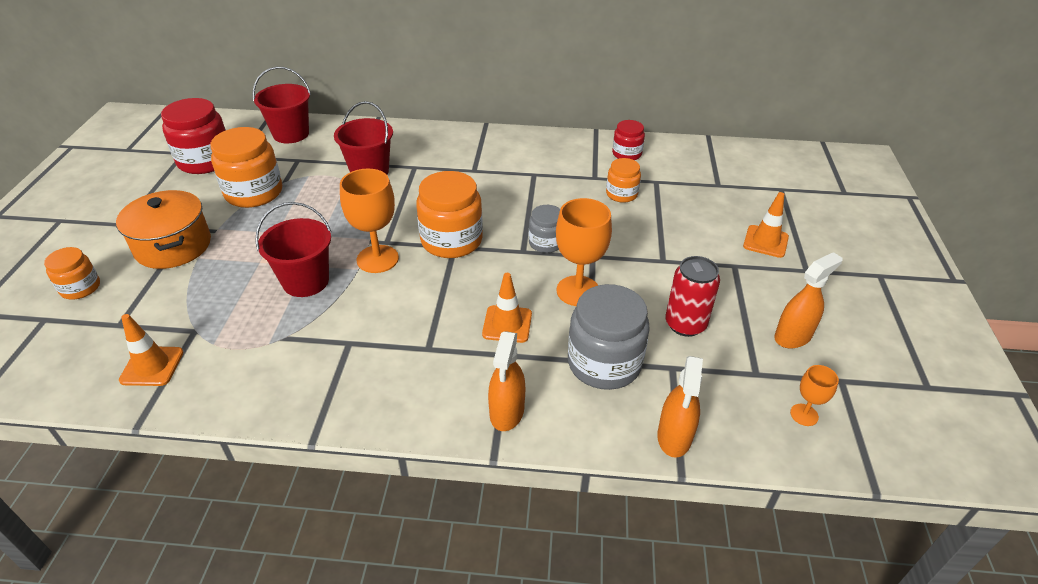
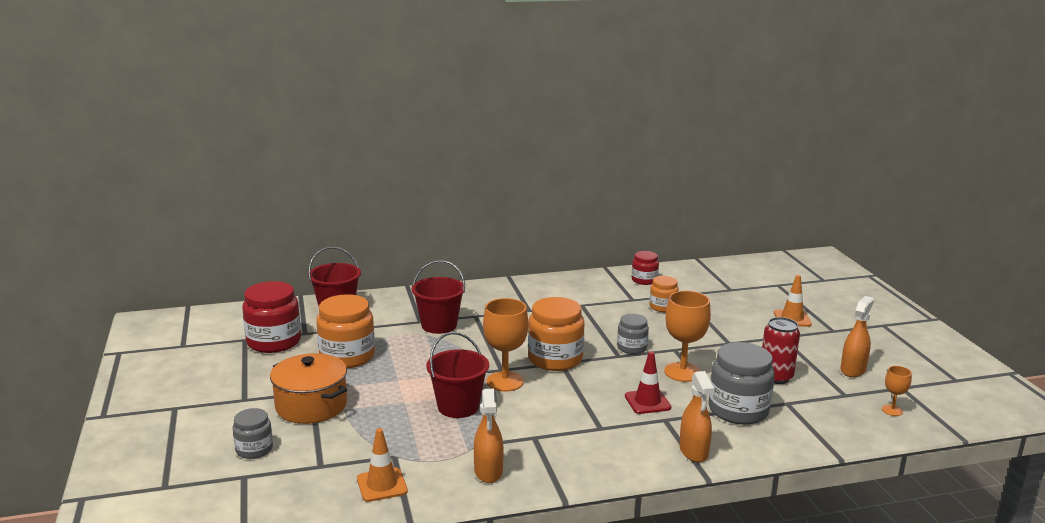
camera: 20 degrees left, 20 degrees down
orange jar [44,247,100,299] -> grey jar [233,408,273,459]
orange traffic cone [482,273,532,343] -> red traffic cone [625,351,671,414]
orange spray bottle [657,356,703,458] -> orange spray bottle moved to [474,389,504,483]

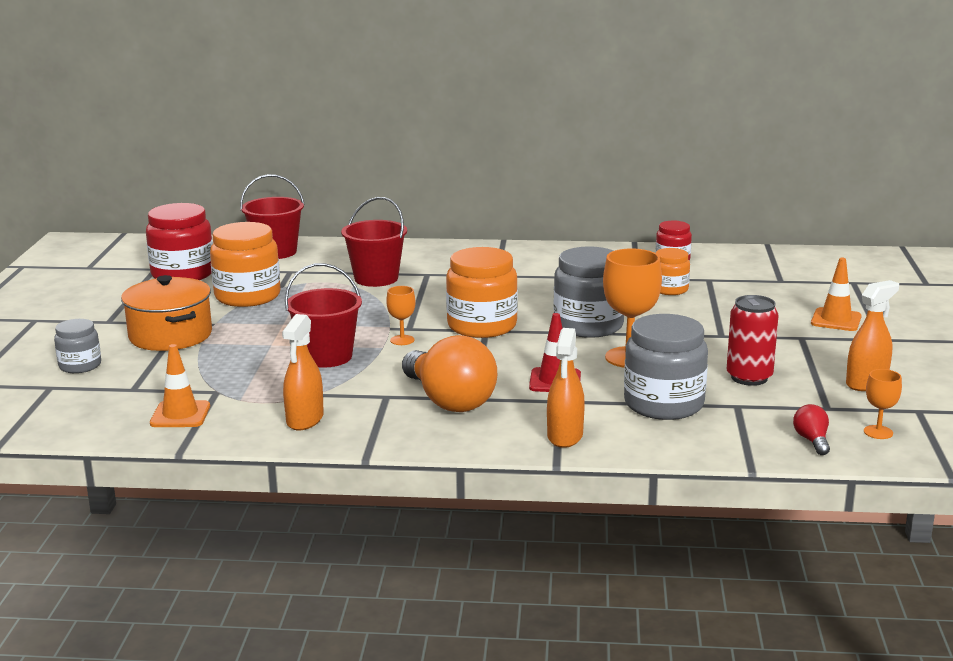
camera: 20 degrees right, 0 degrees up
orange goblet [483,298,528,392] -> orange goblet [386,286,416,345], size x0.52
grey jar [617,314,649,354] -> grey jar [553,246,624,338], size x1.78
none -> orange light bulb [402,335,497,412]
none -> red light bulb [793,404,830,455]

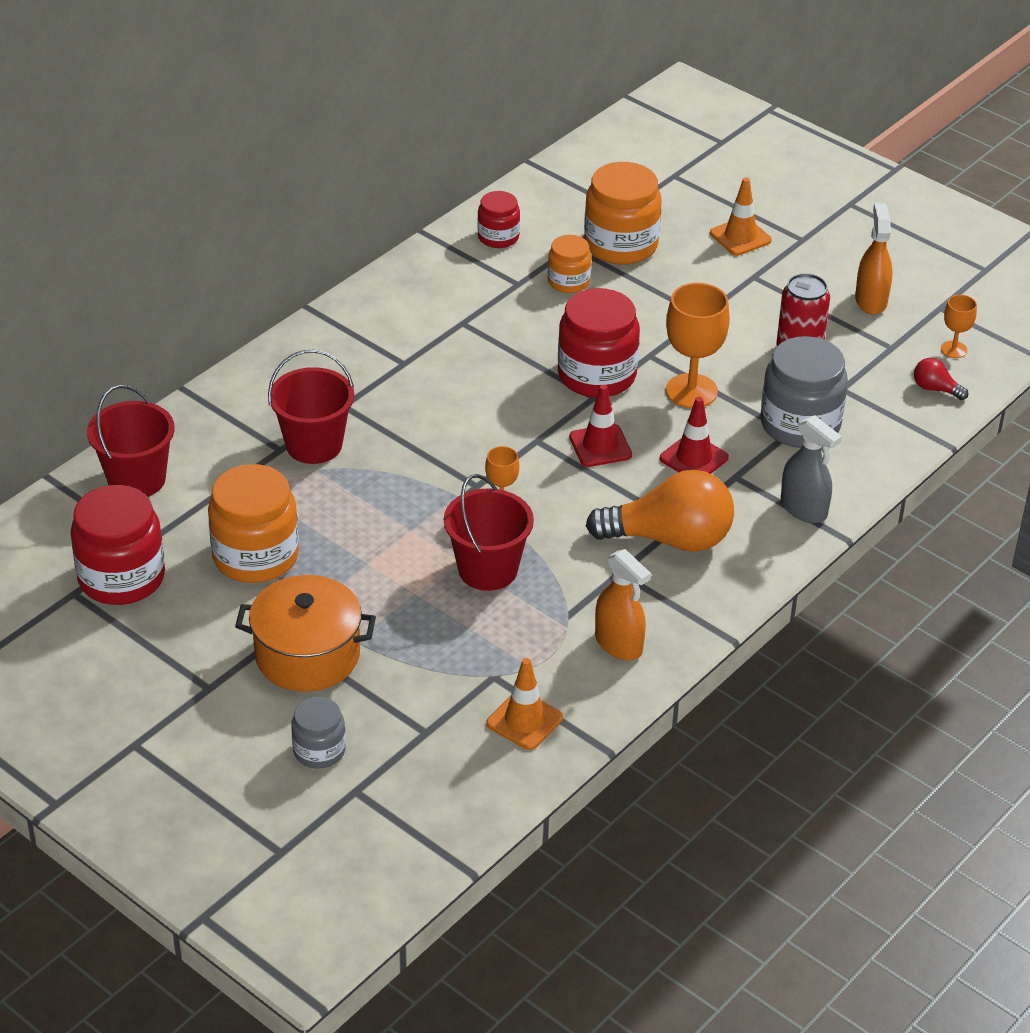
camera: 55 degrees left, 20 degrees up
orange jar [446,247,518,338] -> orange jar moved to [584,162,662,265]
orange spray bottle [547,328,585,448] -> grey spray bottle [781,415,842,523]
grey jar [553,246,624,338] -> red jar [558,288,640,398]
none -> red traffic cone [569,385,632,467]

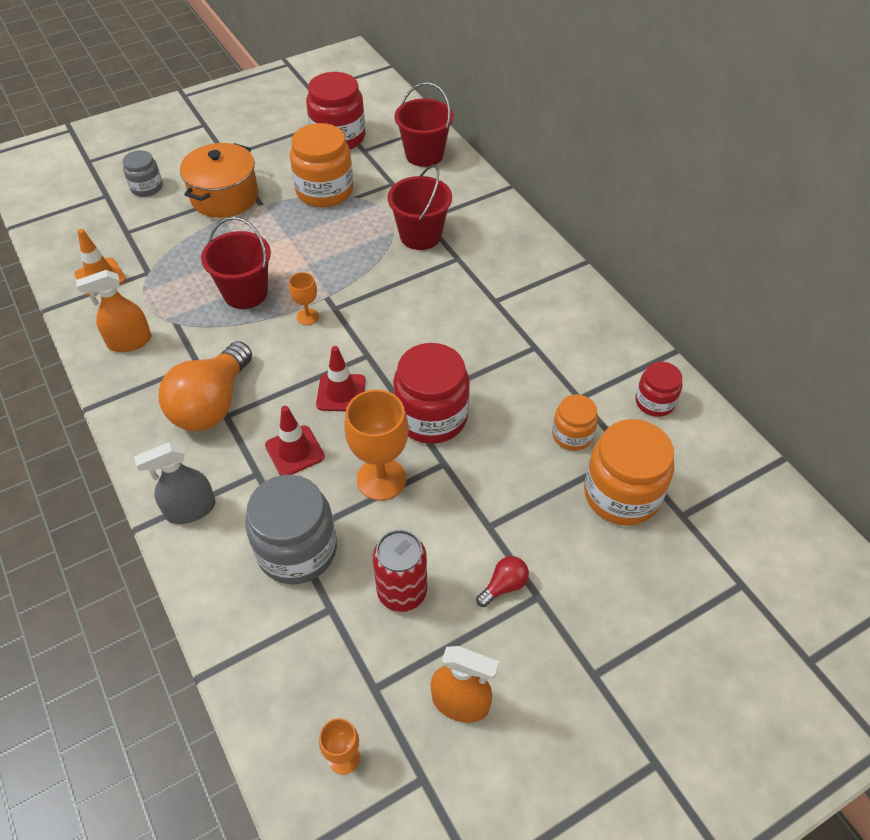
camera: 110 degrees right, 10 degrees up
orange traffic cone [710,178,772,256] -> none
red light bulb [914,358,968,400] -> red light bulb moved to [476,556,529,607]

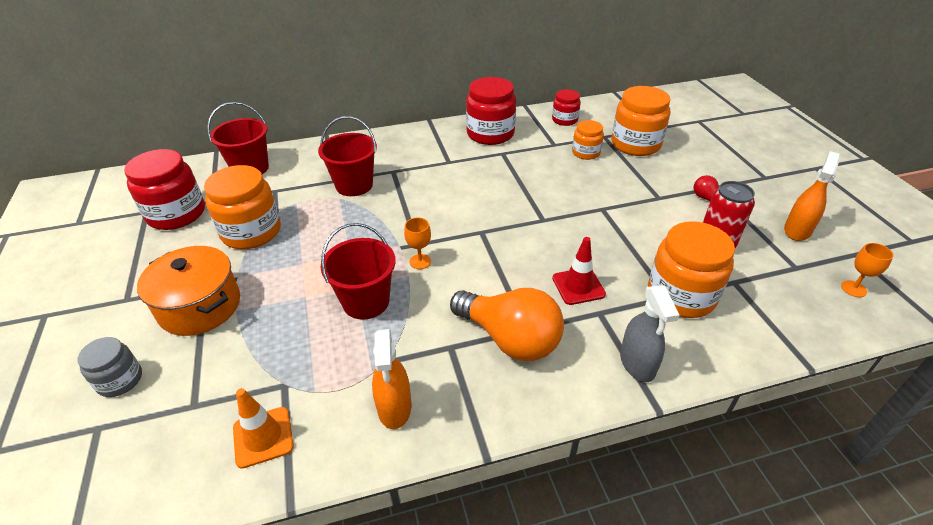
camera: 75 degrees left, 10 degrees down
grey jar [245,475,337,585] -> orange jar [648,221,735,318]
red traffic cone [316,346,366,412] -> none
orange goblet [344,390,409,501] -> none
red jar [393,343,470,444] -> red jar moved to [466,77,516,145]

